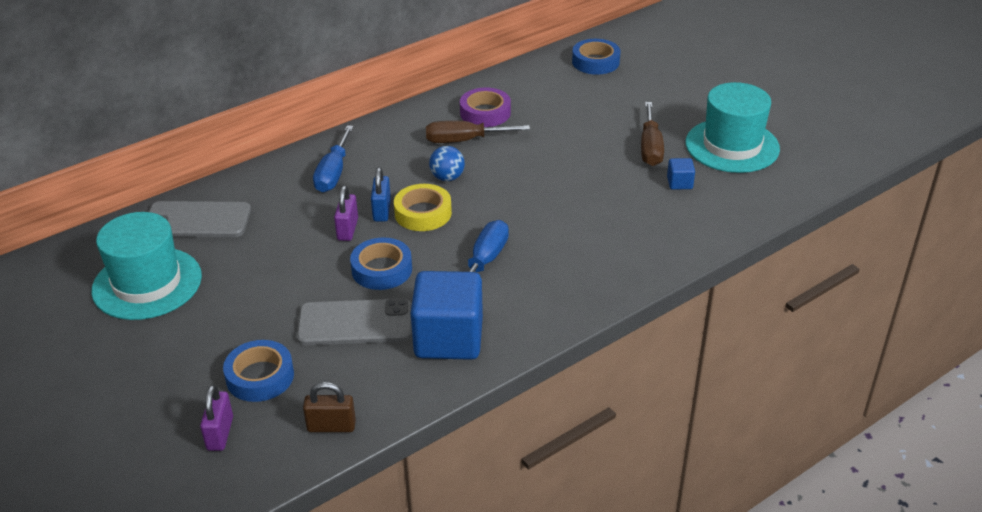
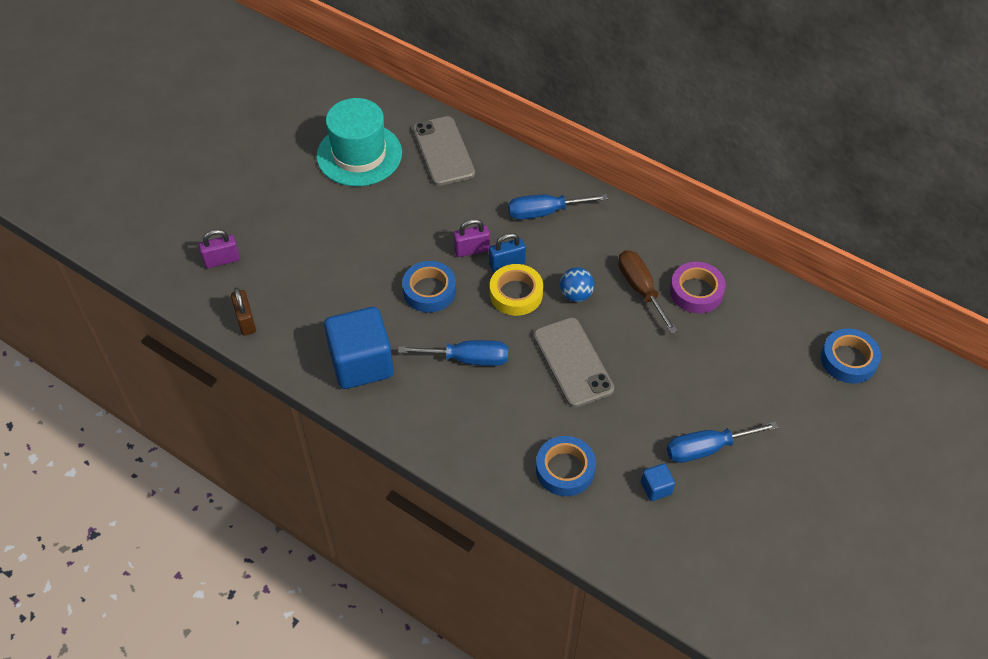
camera: 70 degrees right, 15 degrees up
blue tape [223,340,294,402] -> blue tape moved to [536,436,596,496]
grey phone [297,298,412,345] -> grey phone moved to [534,317,614,407]
brown screwdriver [641,102,664,166] -> blue screwdriver [667,421,779,463]
turquoise hat [686,82,780,173] -> none

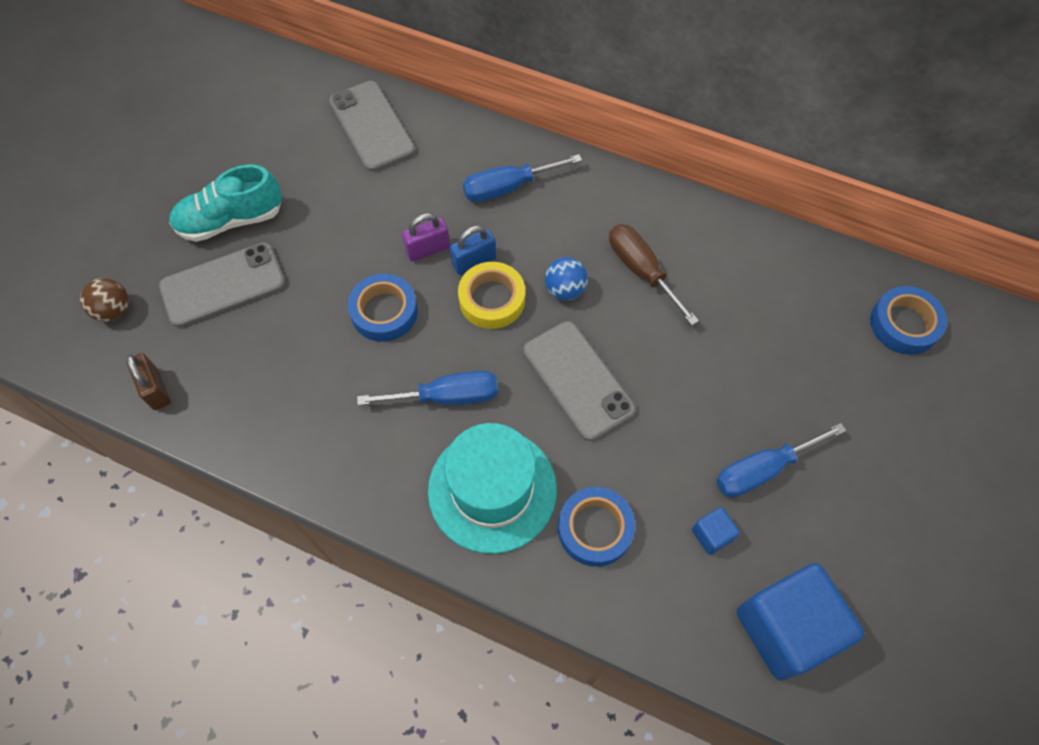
camera: 10 degrees left, 10 degrees up
purple padlock [199,229,240,268] -> brown ball [80,278,129,322]
turquoise hat [316,98,402,186] -> turquoise hat moved to [428,423,557,554]
blue cube [324,307,394,389] -> blue cube moved to [737,563,864,680]
purple tape [670,262,726,313] -> none
none -> grey phone [159,242,285,327]
none -> turquoise shoe [169,165,282,242]

